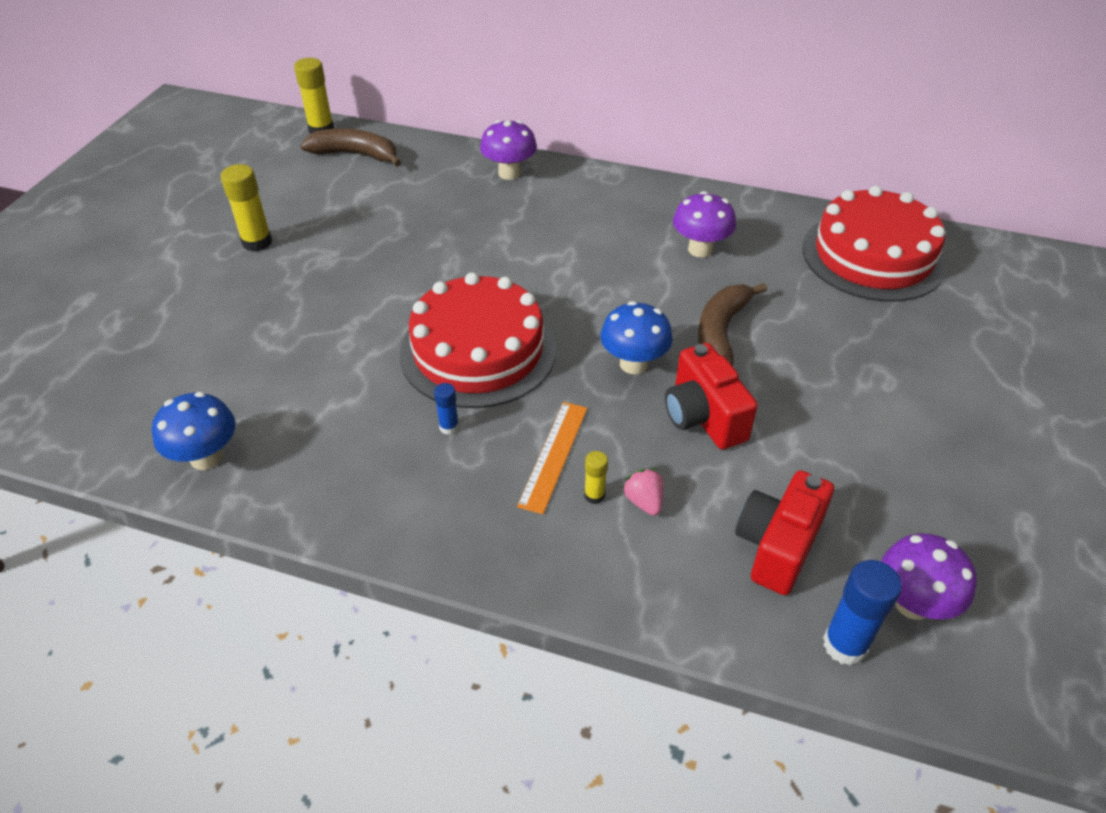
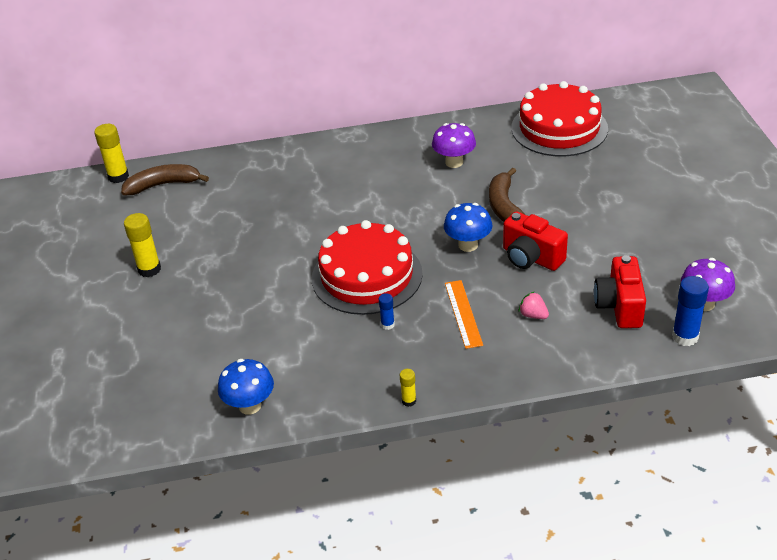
camera: 25 degrees left, 5 degrees down
purple mushroom [480,120,537,180] -> none
yellow glue stick [584,451,608,504] -> yellow glue stick moved to [400,369,416,407]

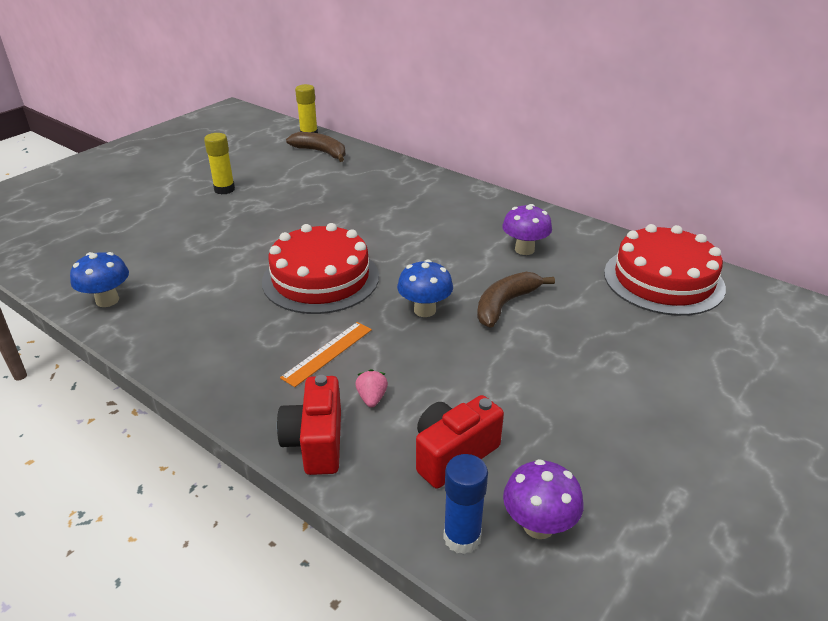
camera: 45 degrees right, 5 degrees down
blue glue stick [379,293,395,330] -> none
yellow glue stick [400,369,416,407] -> none
red camera [503,211,568,271] -> red camera moved to [277,375,341,475]

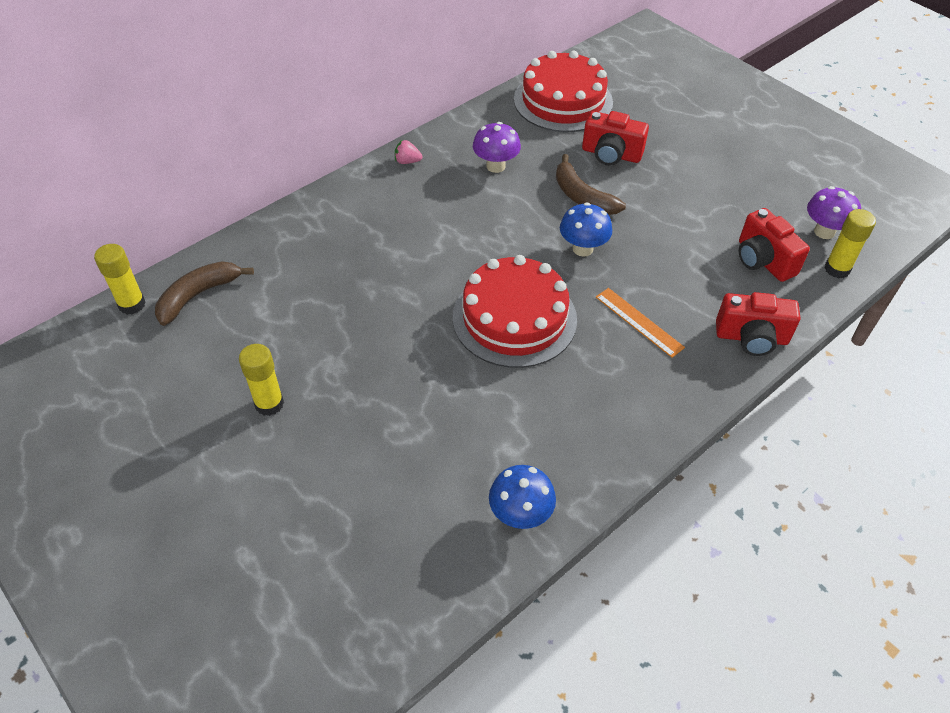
camera: 80 degrees left, 15 degrees up
pink strawberry [355,369,388,407] -> pink strawberry moved to [395,140,423,164]
blue glue stick [443,454,488,554] -> yellow glue stick [825,209,876,278]
none -> red camera [582,111,649,166]

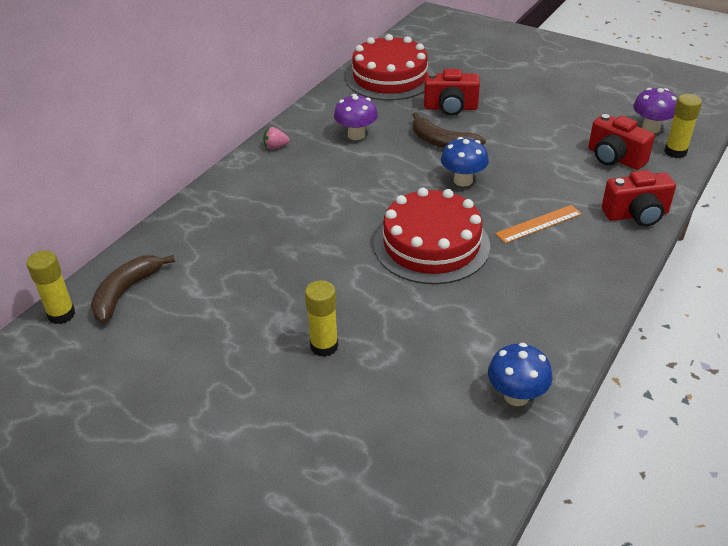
camera: 15 degrees left, 10 degrees down
yellow glue stick [239,344,284,416] -> yellow glue stick moved to [305,280,338,357]
orange ruler [596,288,685,358] -> orange ruler turned 60 degrees counterclockwise [495,205,582,244]

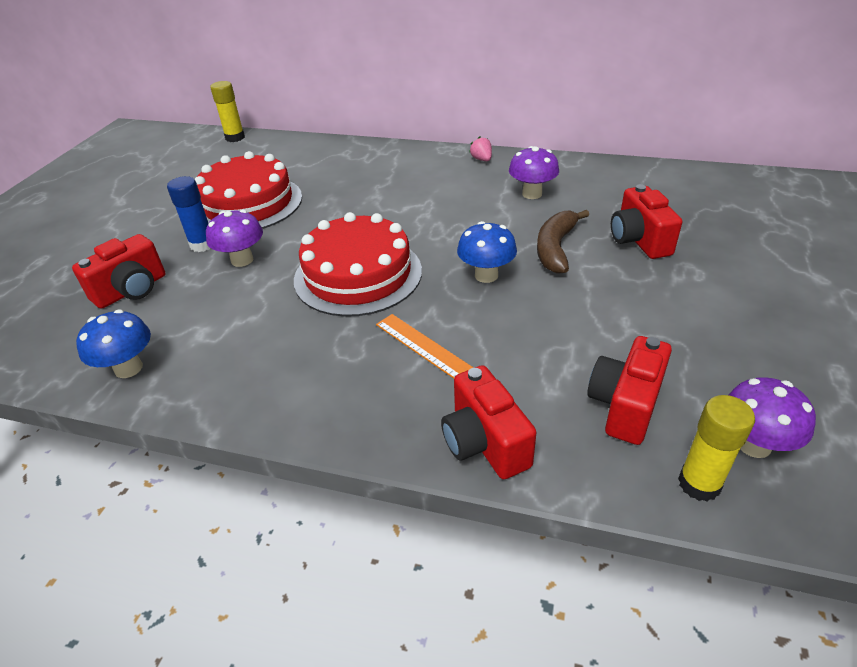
camera: 75 degrees right, 0 degrees up
brown banana [91,255,175,323] -> none
yellow glue stick [305,280,338,357] -> blue glue stick [167,176,210,252]
red cake [345,34,434,100] -> red cake moved to [195,151,302,229]
none -> red camera [72,234,165,309]
none -> purple mushroom [206,210,263,267]

